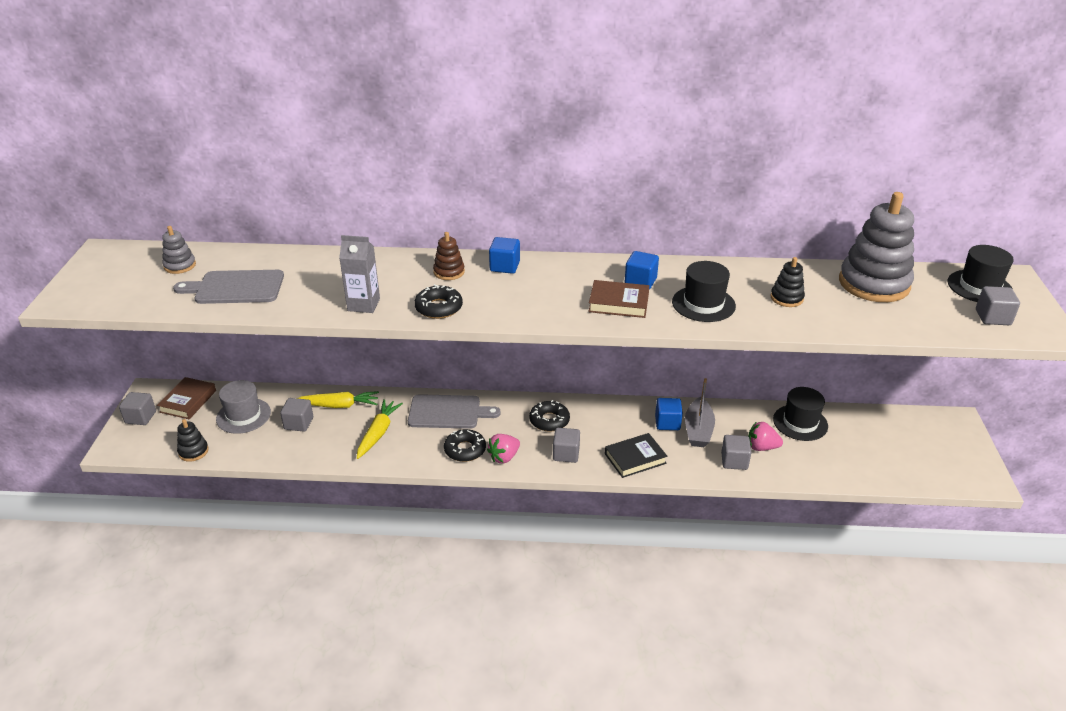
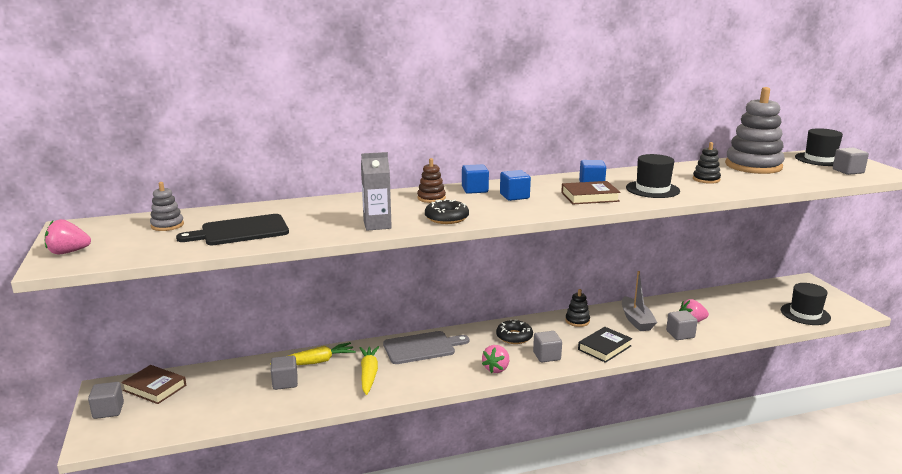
camera: 20 degrees left, 15 degrees down
brown book [157,377,216,419] -> brown book turned 60 degrees counterclockwise [121,365,186,404]
grey cutting board [173,270,284,304] -> black cutting board [176,214,289,245]
black stacking toy [177,419,209,462] -> black stacking toy moved to [565,289,590,327]
grey hat [216,380,271,434] -> none
black donut [444,429,486,462] -> none
blue cube [655,398,683,430] -> blue cube moved to [500,170,531,201]
black hat [773,387,828,441] -> black hat moved to [781,283,831,325]
none -> pink strawberry [45,219,91,254]

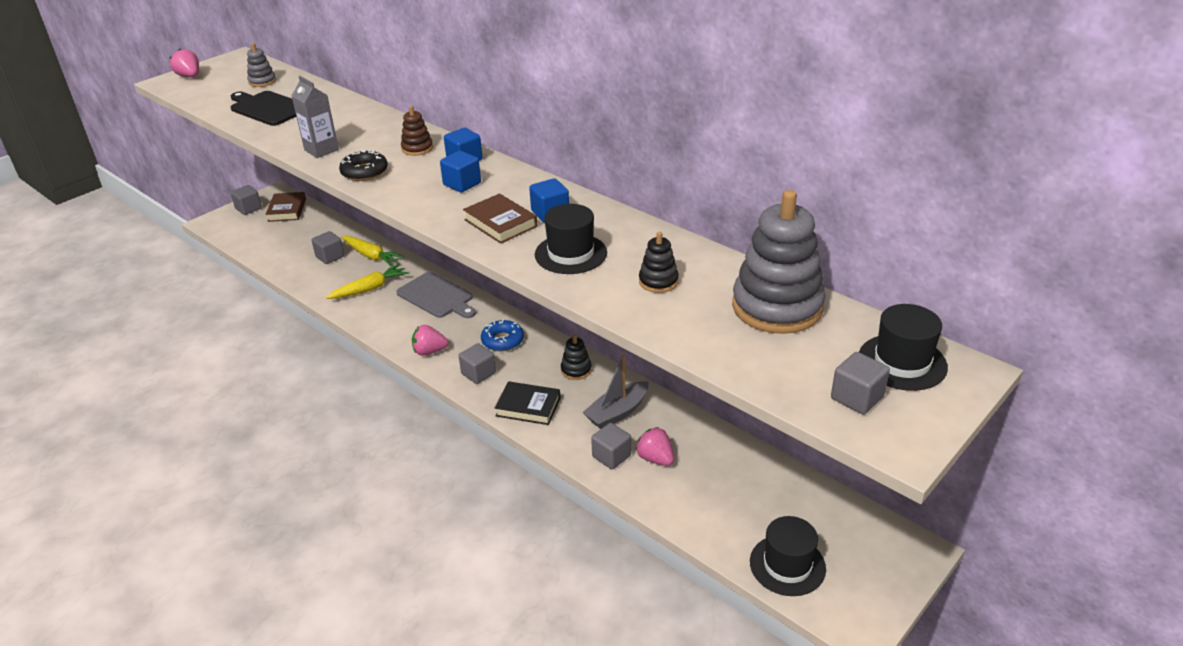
camera: 60 degrees right, 15 degrees up
black donut [496,319,533,344] -> blue donut [481,320,524,351]

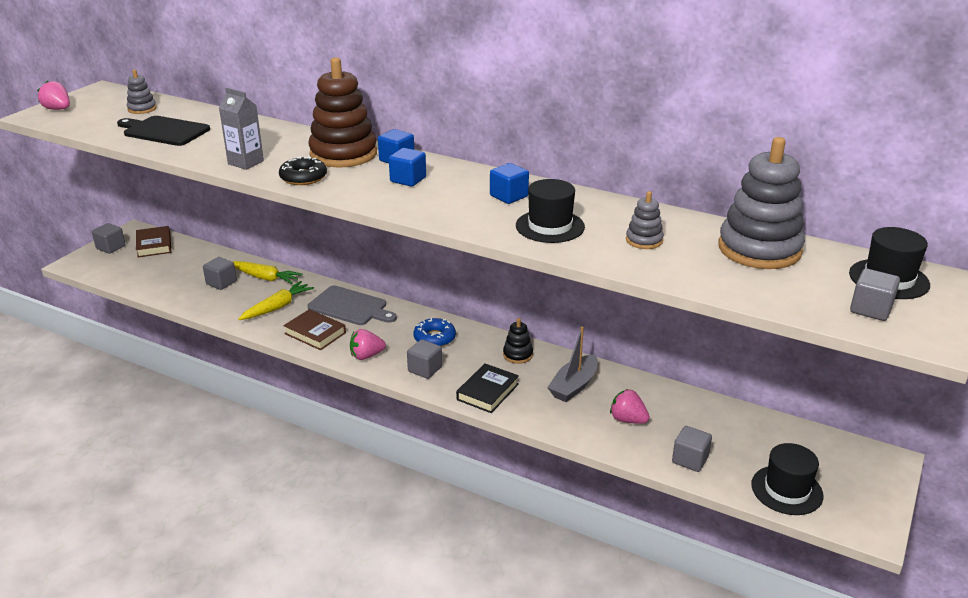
camera: 15 degrees left, 5 degrees down
brown stacking toy [401,106,433,156] -> brown stacking toy [308,57,377,168], size x2.17
brown book [463,194,537,244] -> brown book moved to [283,309,346,350]
black book [495,381,561,425] -> black book turned 60 degrees counterclockwise [456,364,519,413]
grey cube [591,423,631,469] -> grey cube moved to [672,426,712,472]
black stacking toy [639,232,679,293] -> grey stacking toy [626,191,664,249]

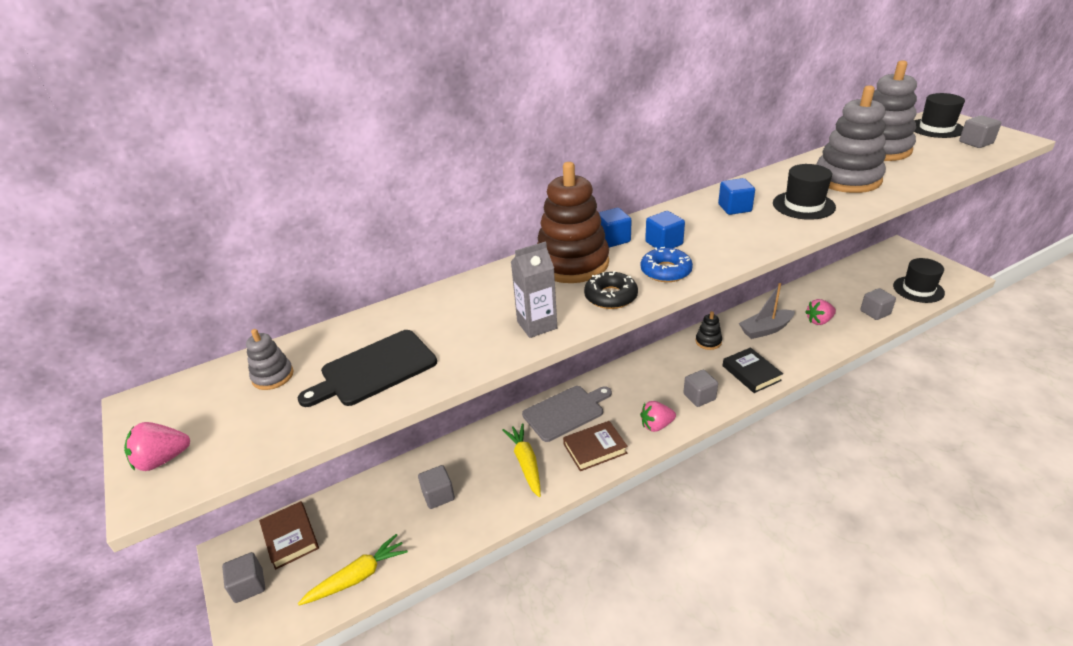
camera: 55 degrees left, 5 degrees up
brown book [136,226,171,258] -> brown book turned 45 degrees clockwise [259,501,319,570]
yellow carrot [232,261,302,284] -> yellow carrot moved to [298,534,408,606]
pink strawberry [350,329,386,360] -> pink strawberry turned 60 degrees clockwise [640,401,676,432]
blue donut [413,318,456,347] -> blue donut moved to [641,247,693,282]
grey boat [547,326,598,402] -> grey boat turned 90 degrees clockwise [739,283,795,339]
grey stacking toy [626,191,664,249] -> grey stacking toy [816,85,886,193], size x2.17

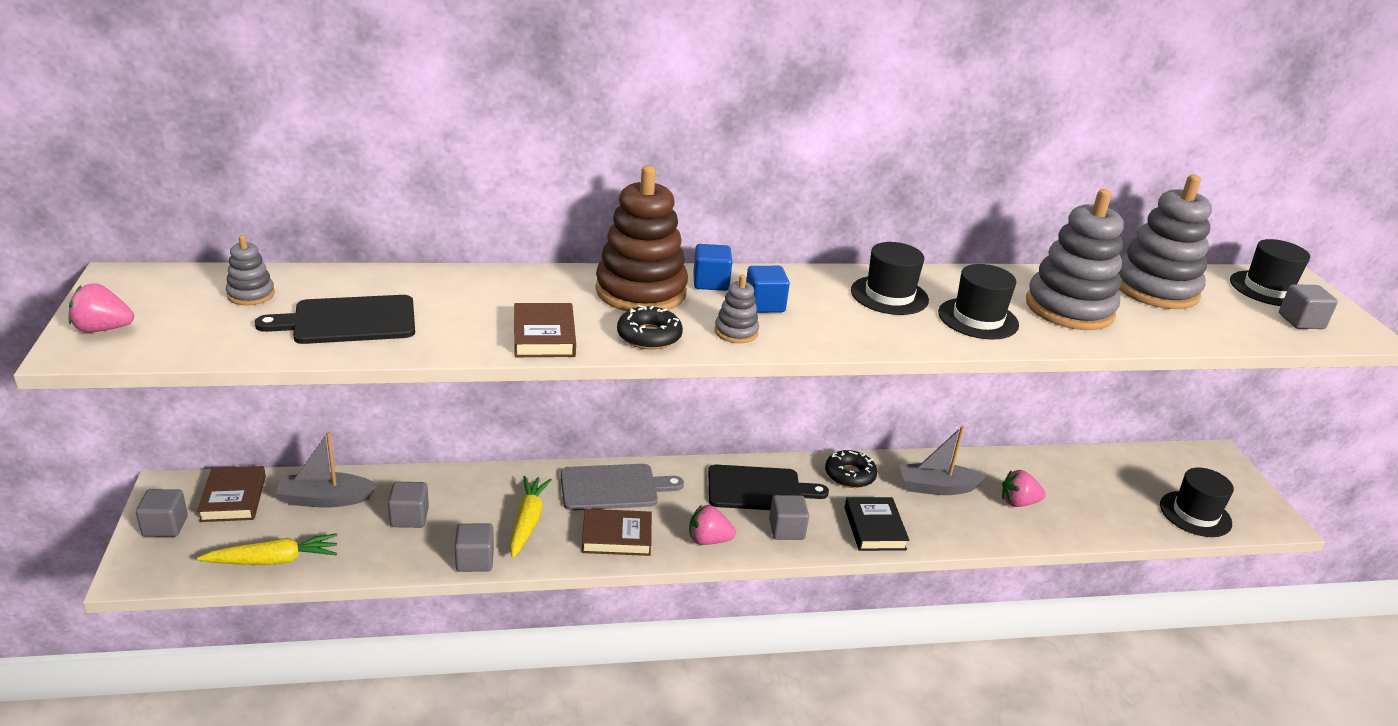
camera: 15 degrees right, 5 degrees down
grey carton [511,242,557,338] -> brown book [514,303,576,357]
blue donut [641,247,693,282] -> grey stacking toy [715,275,759,343]
black stacking toy [696,311,722,350] -> black donut [825,450,877,488]
blue cube [718,178,755,215] -> black hat [851,242,929,315]
grey cube [860,288,896,320] -> grey cube moved to [455,523,494,572]
none -> grey boat [275,432,377,508]
none -> black cutting board [708,465,829,510]

